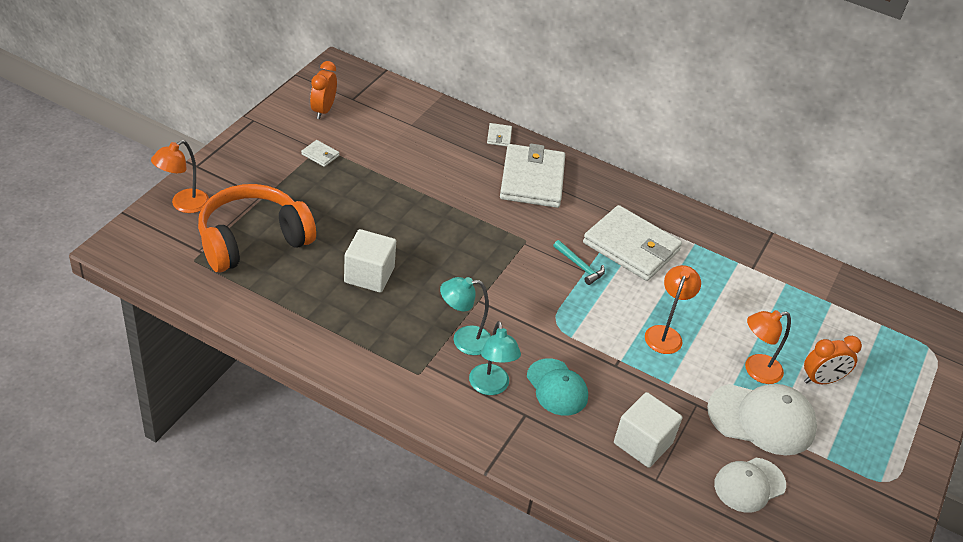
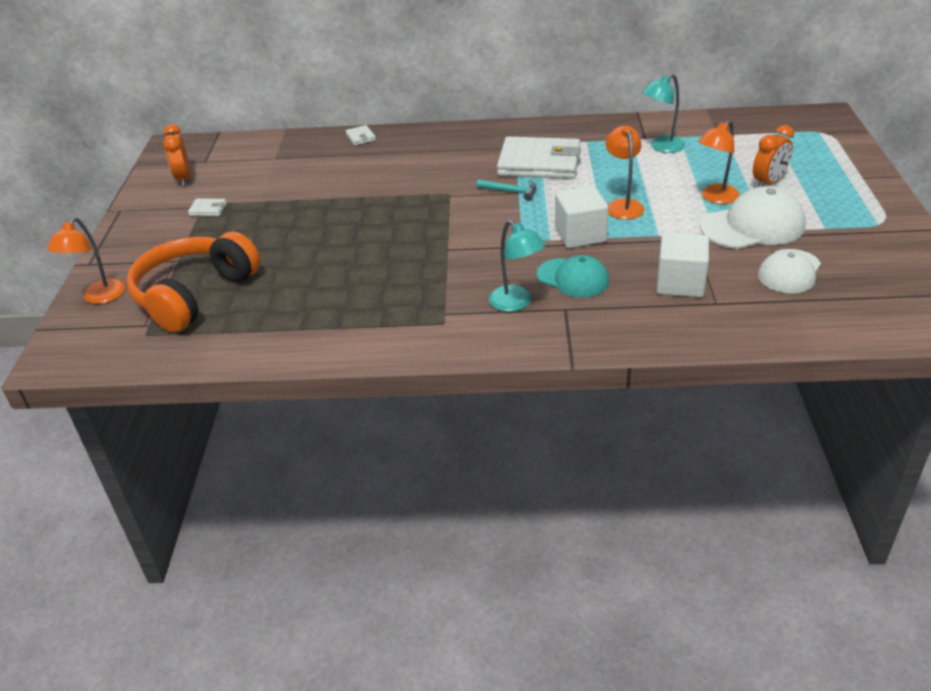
camera: 20 degrees left, 5 degrees down
white cube [344,229,396,293] -> white cube moved to [555,186,609,248]
turquoise lamp [440,277,491,355] -> turquoise lamp moved to [642,74,685,153]
white wallet [500,144,565,208] -> none

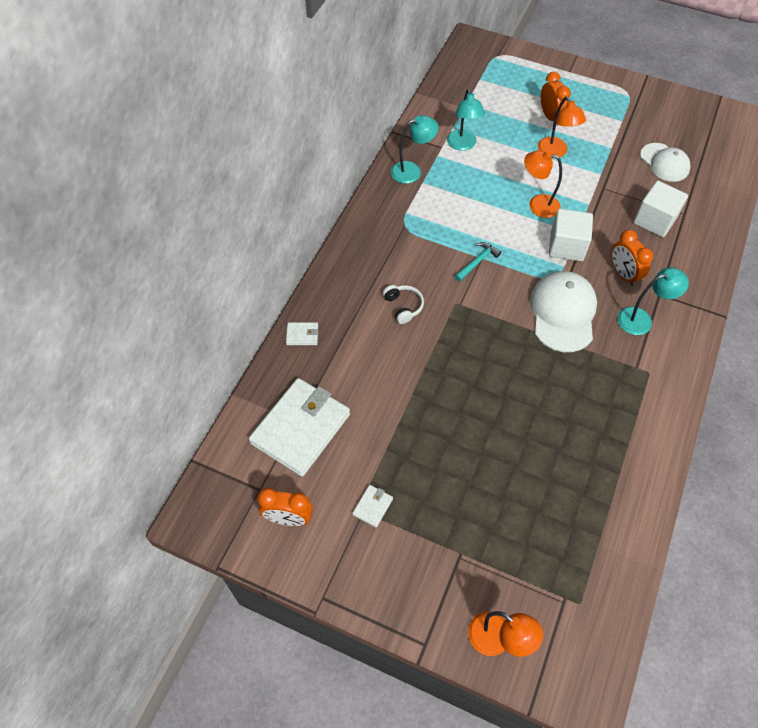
camera: 70 degrees left, 20 degrees up
orange headphones [126,231,260,333] -> none
white wallet [497,137,581,179] -> white wallet moved to [249,378,350,477]
turquoise cap [537,255,609,298] -> orange clock [611,230,653,286]
white cap [700,186,806,249] -> white cap moved to [530,271,597,352]
none -> white headphones [383,285,424,324]
none -> turquoise lamp [391,115,439,184]

